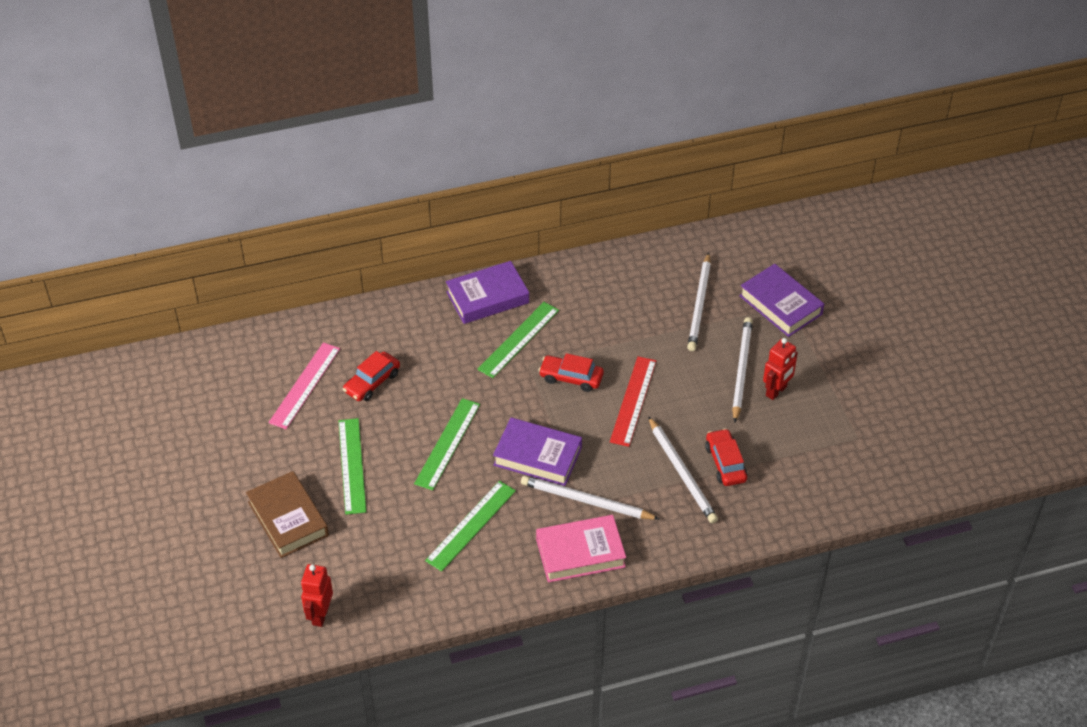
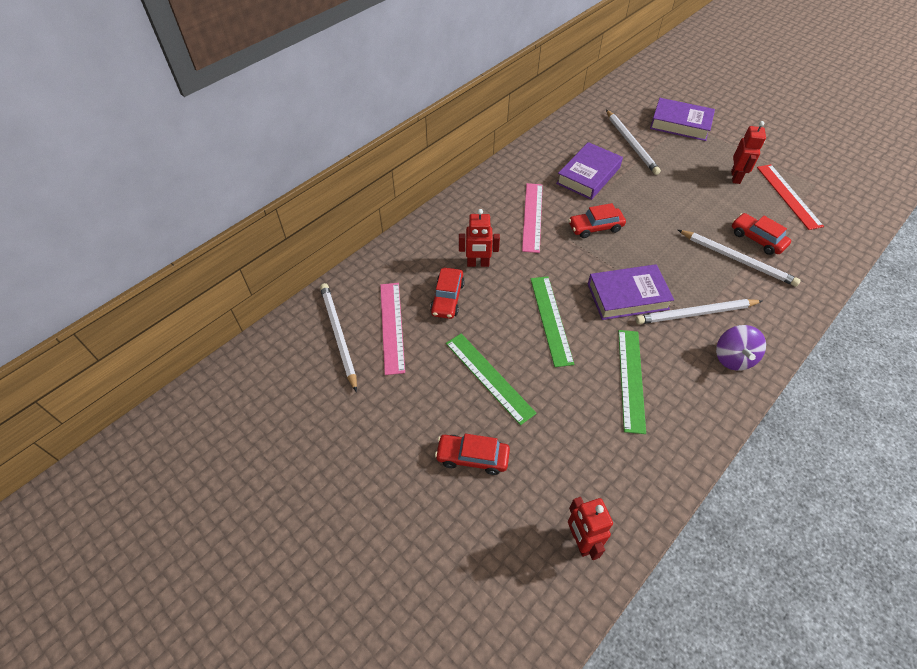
camera: 30 degrees left, 5 degrees up
brown book [246,471,329,558] -> red car [435,434,510,475]
purple book [446,261,529,324] -> purple book moved to [556,142,623,200]
green ruler [477,302,559,378] -> pink ruler [522,183,543,253]
pink book [536,515,626,583] -> purple spinning top [716,325,766,371]
red ruler [610,356,656,447] -> red ruler moved to [757,164,824,230]
white pencil [732,317,753,422] -> white pencil moved to [320,283,357,392]
none -> red robot [459,209,500,267]

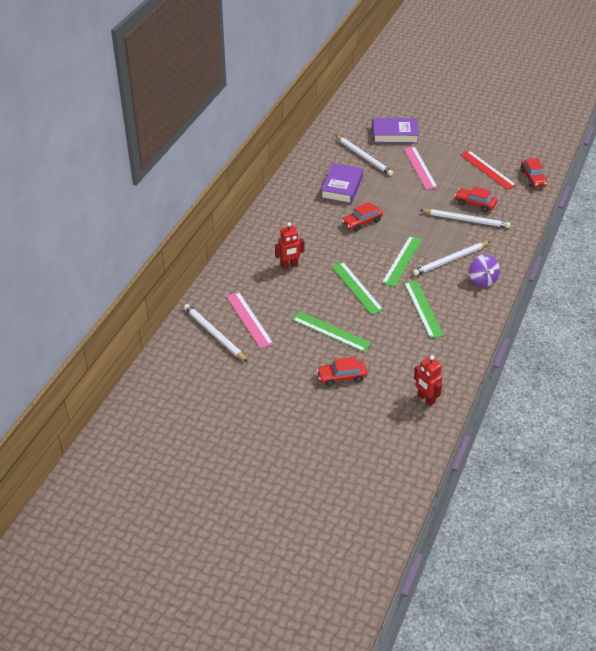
camera: 20 degrees left, 10 degrees down
red car [430,268,465,319] -> red car moved to [521,158,548,187]
pink ruler [522,183,543,253] -> pink ruler moved to [403,146,438,189]
purple book [588,264,674,320] -> green ruler [382,236,422,287]
red robot [731,121,766,184] -> none

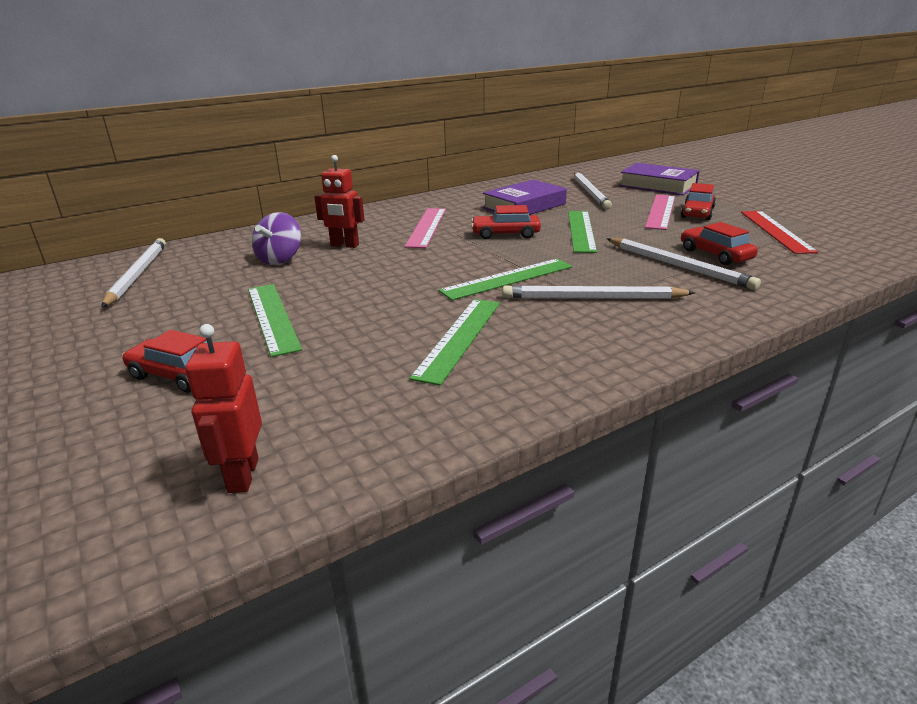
camera: 35 degrees right, 15 degrees down
pink ruler [226,292,274,349] -> pink ruler moved to [404,208,446,248]
green ruler [331,262,384,315] -> green ruler moved to [568,211,597,253]
purple spinning top [469,254,500,287] -> purple spinning top moved to [252,212,301,265]
red car [521,158,548,187] -> red car moved to [681,183,716,220]

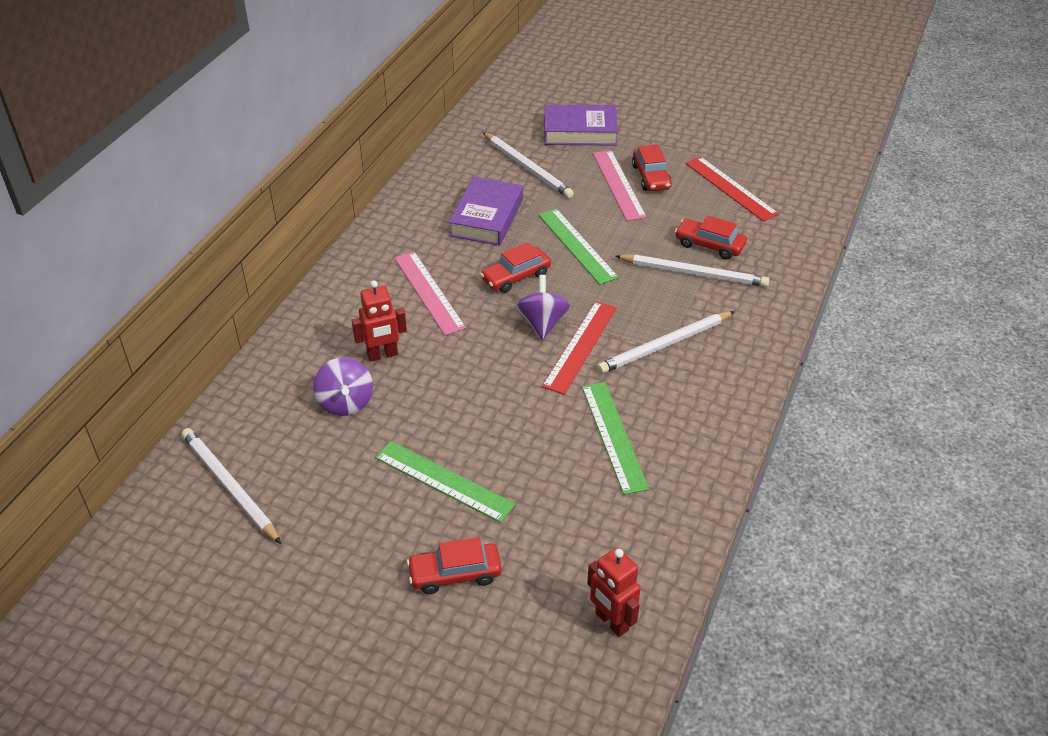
camera: 35 degrees left, 15 degrees up
green ruler [439,259,572,300] -> red ruler [542,301,617,395]
none -> purple spinning top [515,275,570,340]

